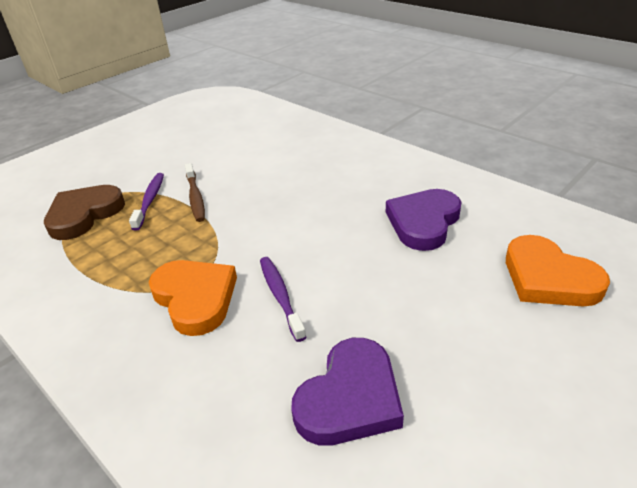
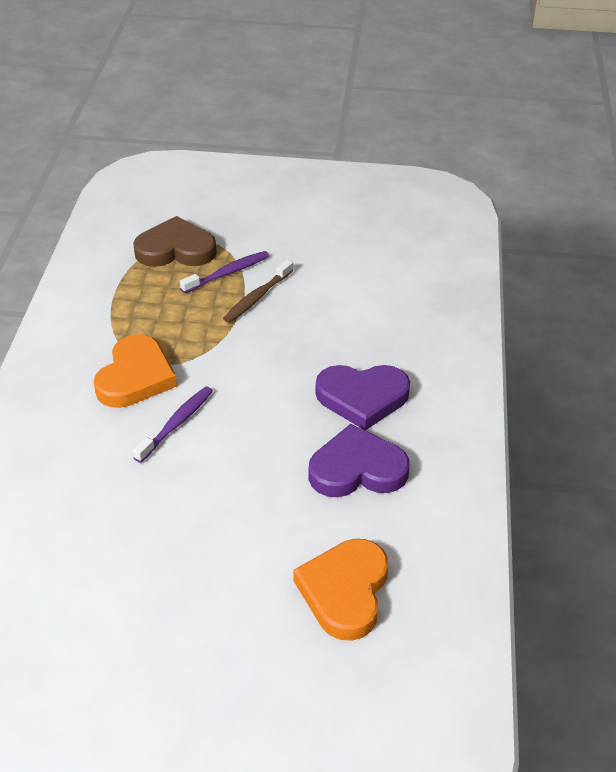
camera: 50 degrees right, 5 degrees up
purple heart [291,338,404,446] -> purple heart moved to [315,365,410,430]

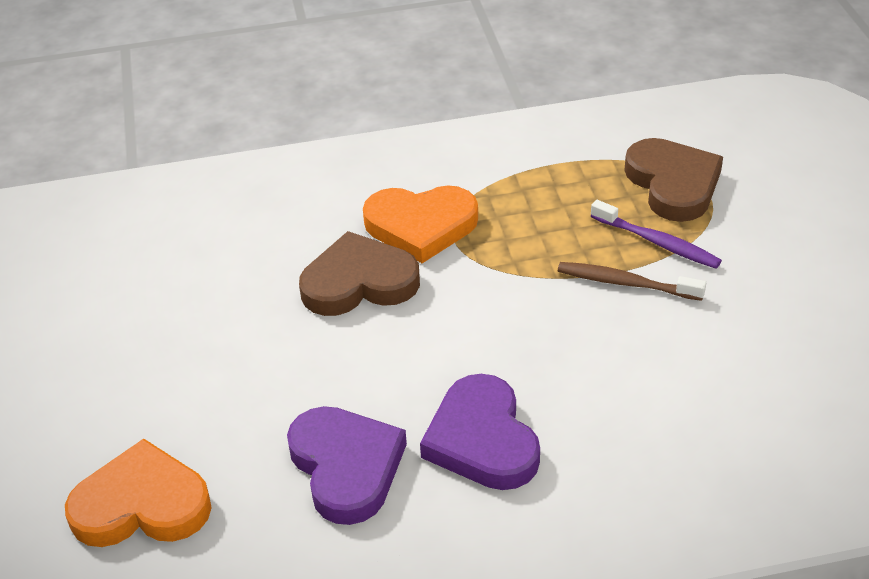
camera: 75 degrees right, 0 degrees up
purple toothbrush [133,386,213,463] -> brown heart [299,231,420,316]

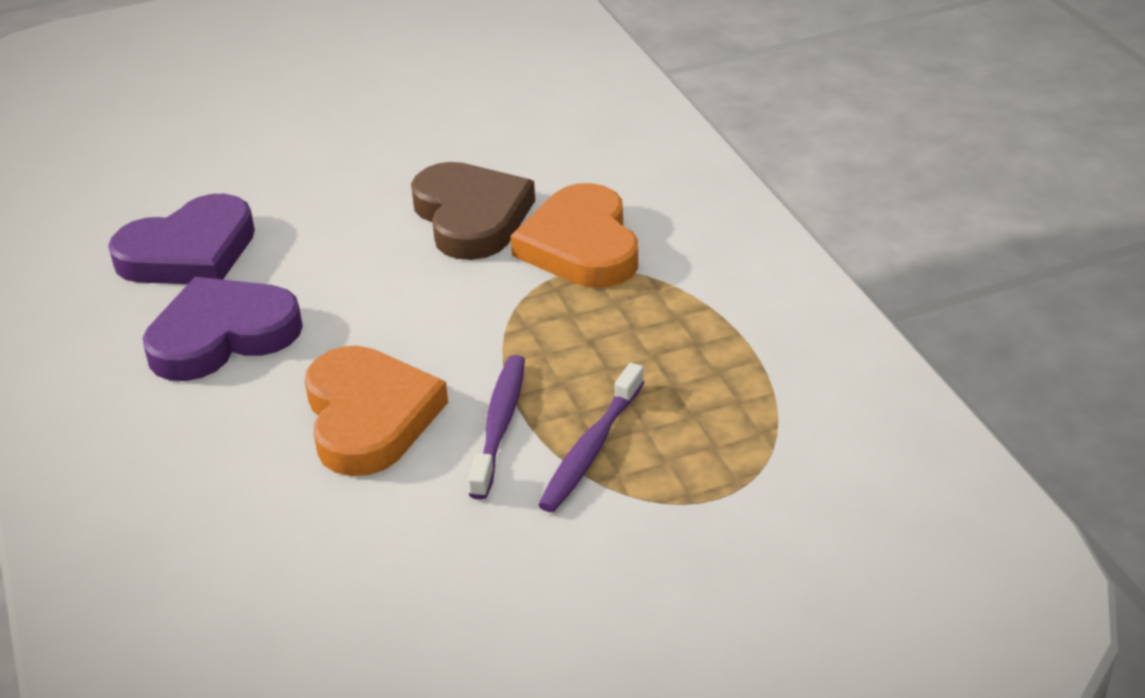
camera: 80 degrees right, 5 degrees down
orange heart [65,439,212,547] -> orange heart moved to [304,346,448,476]
brown toothbrush [558,262,706,301] -> purple toothbrush [468,355,525,500]
brown heart [624,138,723,222] -> none

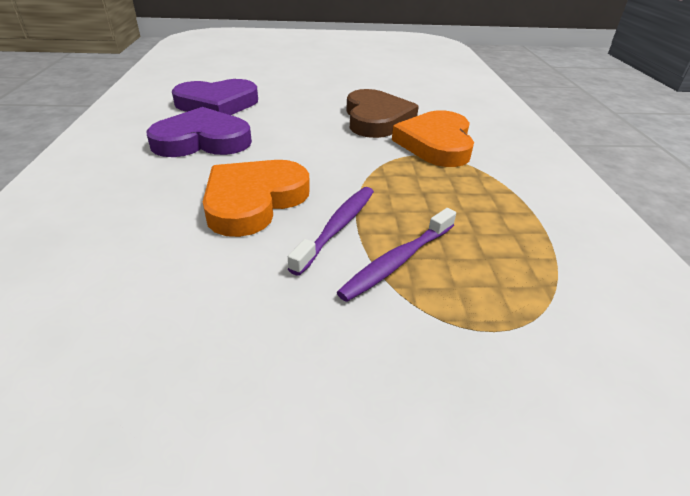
camera: 15 degrees right, 0 degrees up
orange heart [304,346,448,476] -> orange heart turned 150 degrees counterclockwise [203,160,310,237]

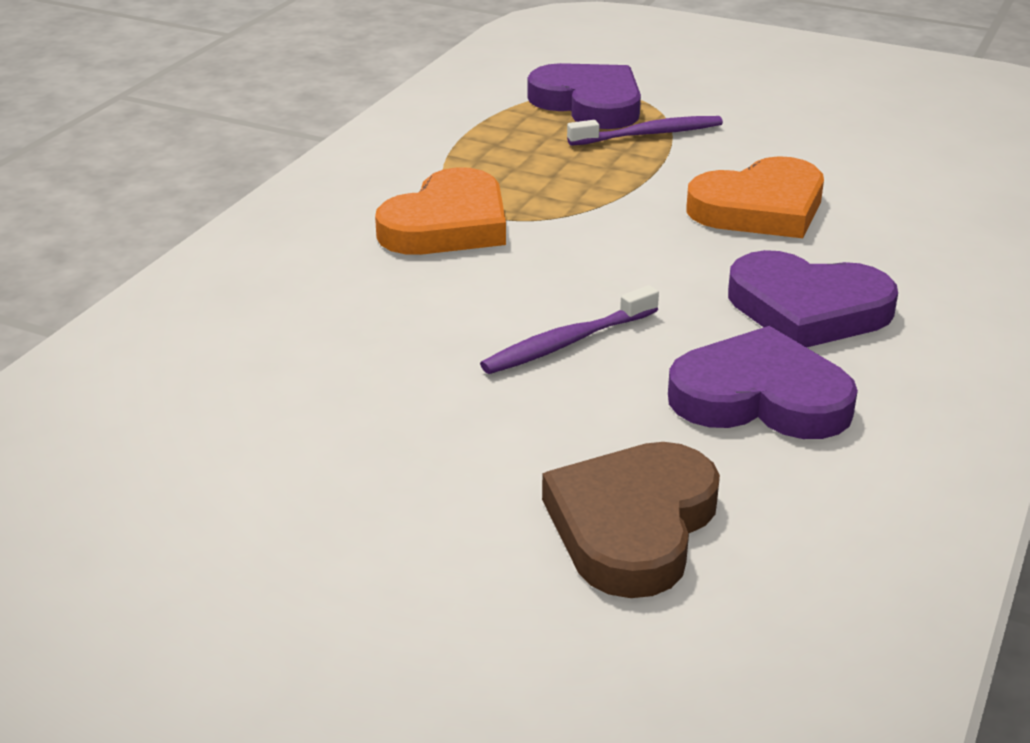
camera: 150 degrees left, 5 degrees down
purple toothbrush [288,187,374,276] -> purple toothbrush moved to [480,285,659,374]
brown heart [346,89,419,138] -> brown heart moved to [542,442,720,598]
none -> purple heart [527,63,641,129]

